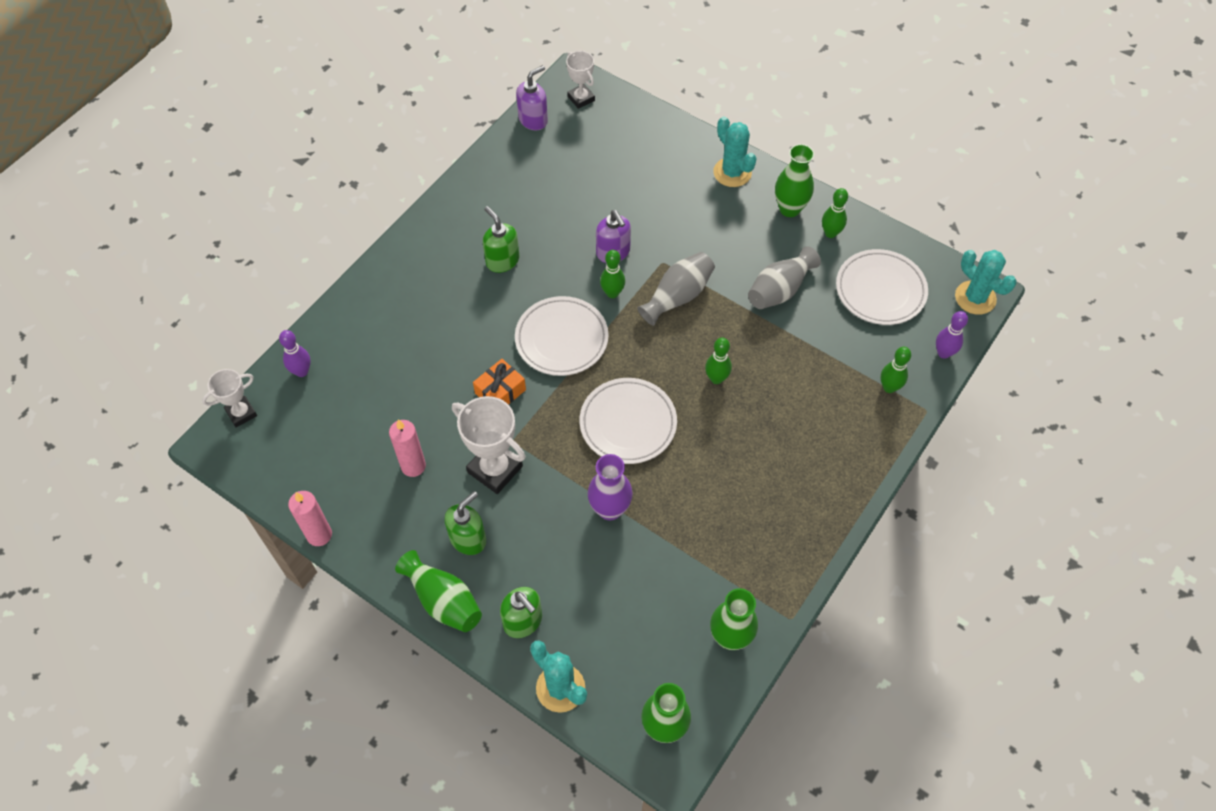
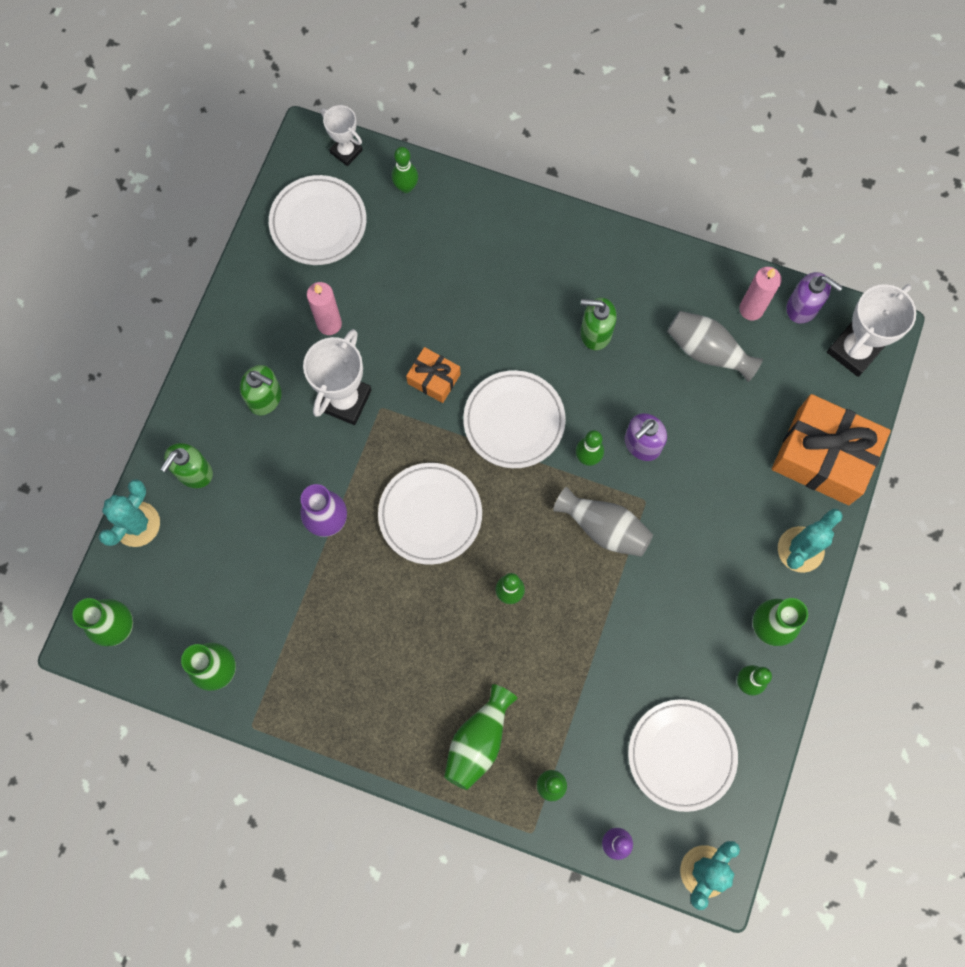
camera: 75 degrees right, 15 degrees up
purple bowling pin [279,330,311,377] -> green bowling pin [392,147,418,193]
pink candle [288,491,332,546] -> pink candle moved to [739,267,782,320]
green vase [395,550,482,632] -> green vase moved to [444,684,518,790]
green soap dispenser [483,206,519,273] -> green soap dispenser turned 120 degrees counterclockwise [581,298,617,350]
white trophy [566,51,595,109] -> white trophy [827,284,916,377], size x1.64
grey vase [748,246,821,309] -> grey vase moved to [667,311,763,382]
none -> white plate [269,175,367,265]
none -> orange gift [772,394,891,505]

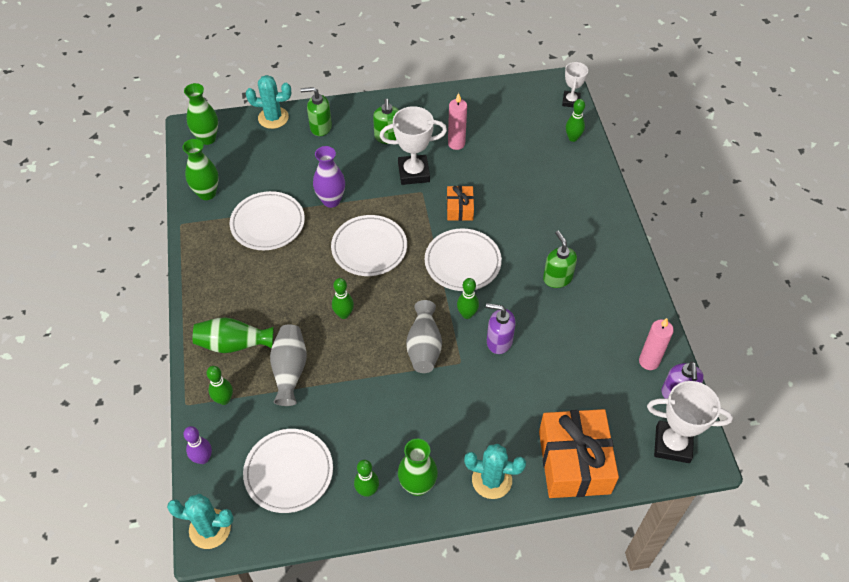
camera: 60 degrees right, 20 degrees down
white plate [269,175,367,265] -> white plate moved to [230,191,305,250]
grey vase [667,311,763,382] -> grey vase moved to [270,324,307,406]

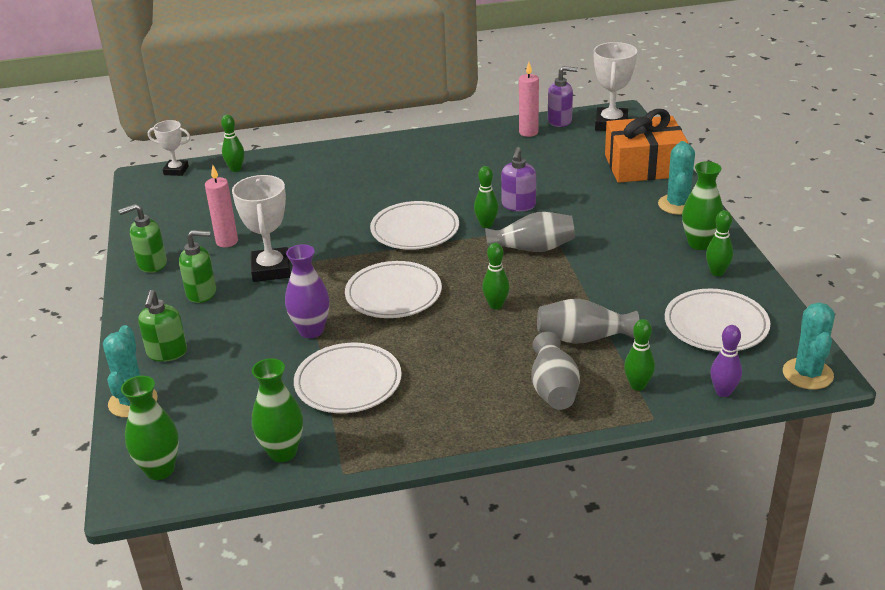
camera: 90 degrees left, 20 degrees down
green vase [193,317,274,353] -> grey vase [531,332,580,410]
orange gift [447,186,474,221] -> none
green soap dispenser [543,231,577,288] -> green soap dispenser moved to [118,204,167,273]

